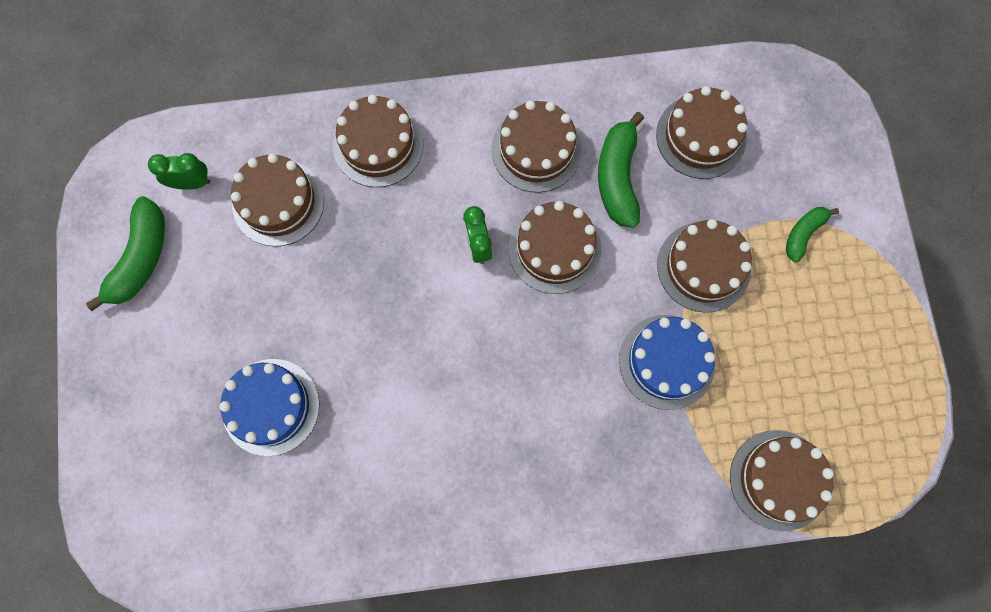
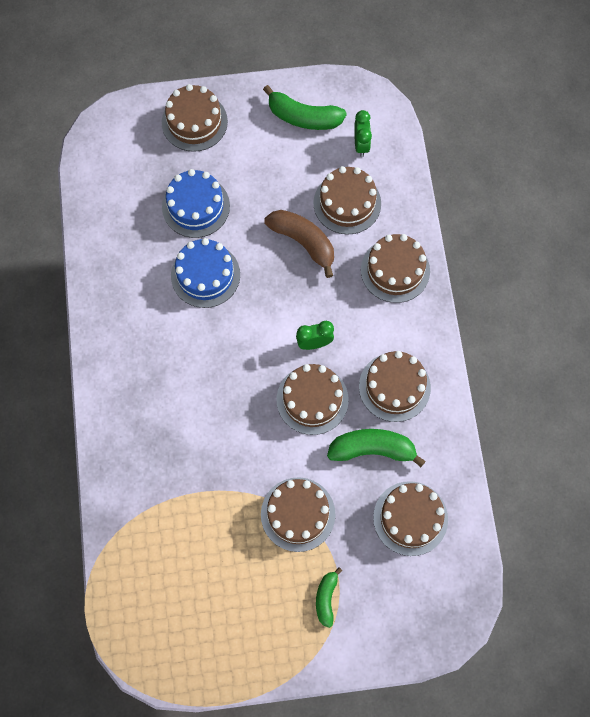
camera: 90 degrees right, 5 degrees down
blue cake [619,315,715,410] -> blue cake moved to [171,238,240,308]
brown cake [730,430,834,531] -> brown cake moved to [162,84,228,152]
green banana [786,207,839,262] -> green banana turned 120 degrees counterclockwise [316,567,342,628]
none -> brown banana [264,210,334,278]

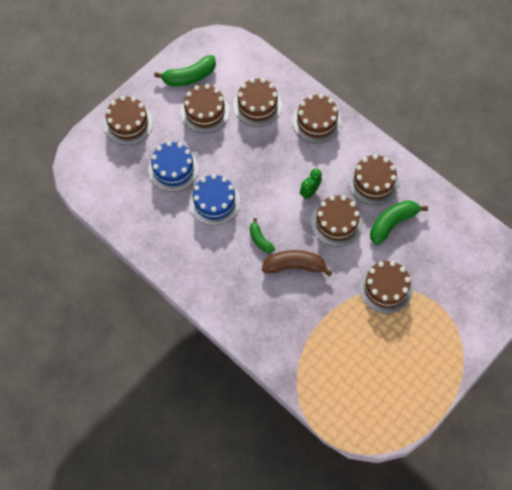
camera: 40 degrees left, 5 degrees down
brown banana [264,210,334,278] -> brown banana moved to [262,250,333,276]
green banana [316,567,342,628] -> green banana moved to [250,218,275,253]
green clock [354,110,372,157] -> none
brown cake [373,481,448,556] -> brown cake moved to [181,84,229,133]

